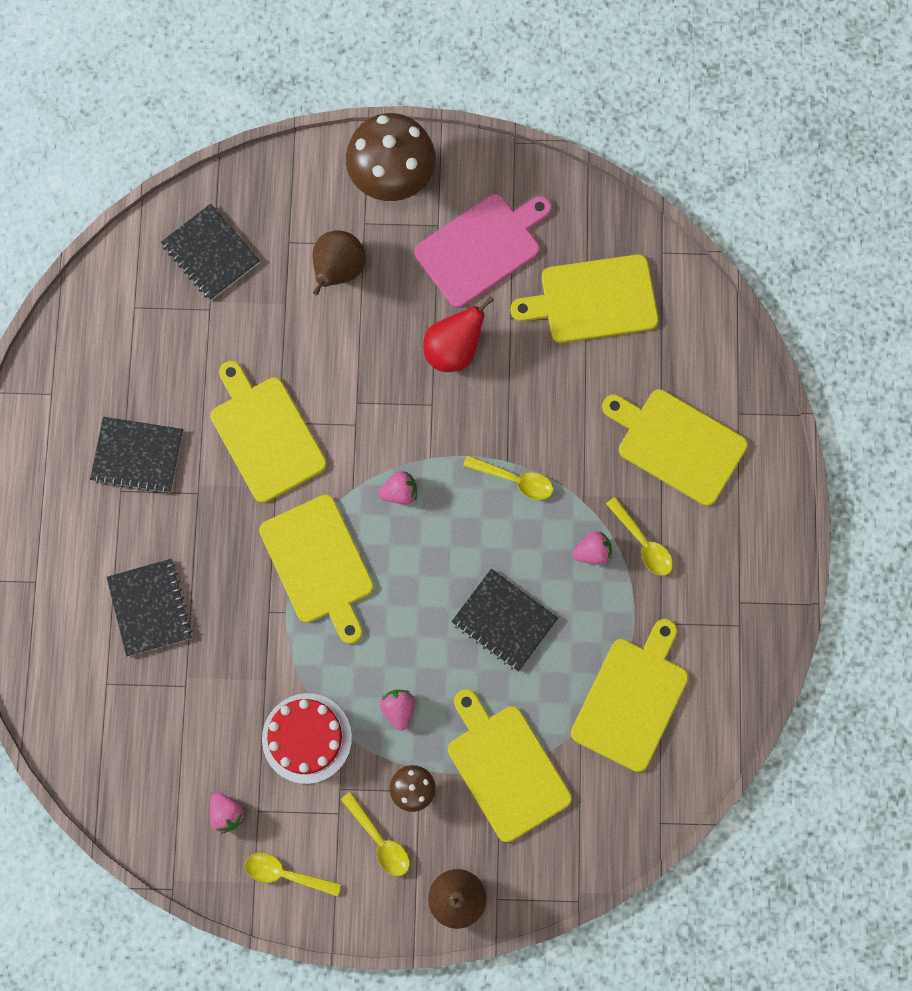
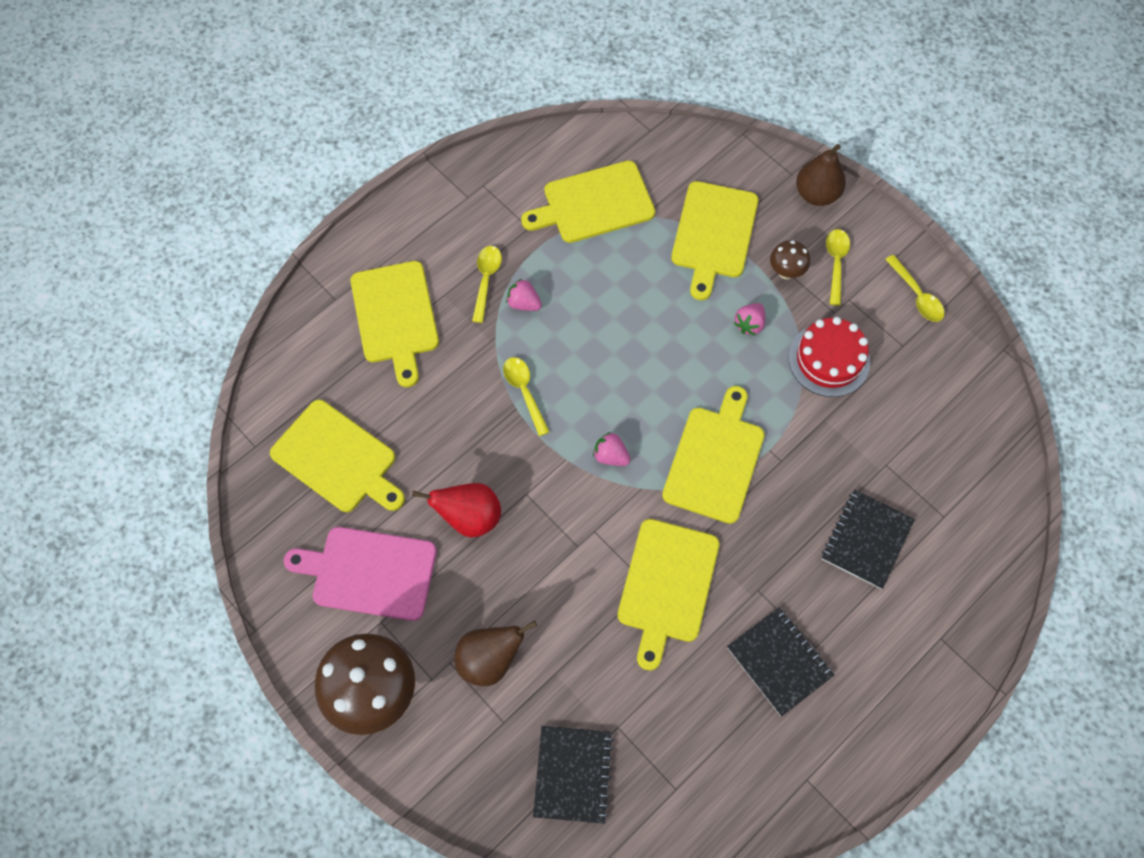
camera: 135 degrees left, 10 degrees down
pink strawberry [210,793,245,834] -> none
black notebook [451,569,558,672] -> none

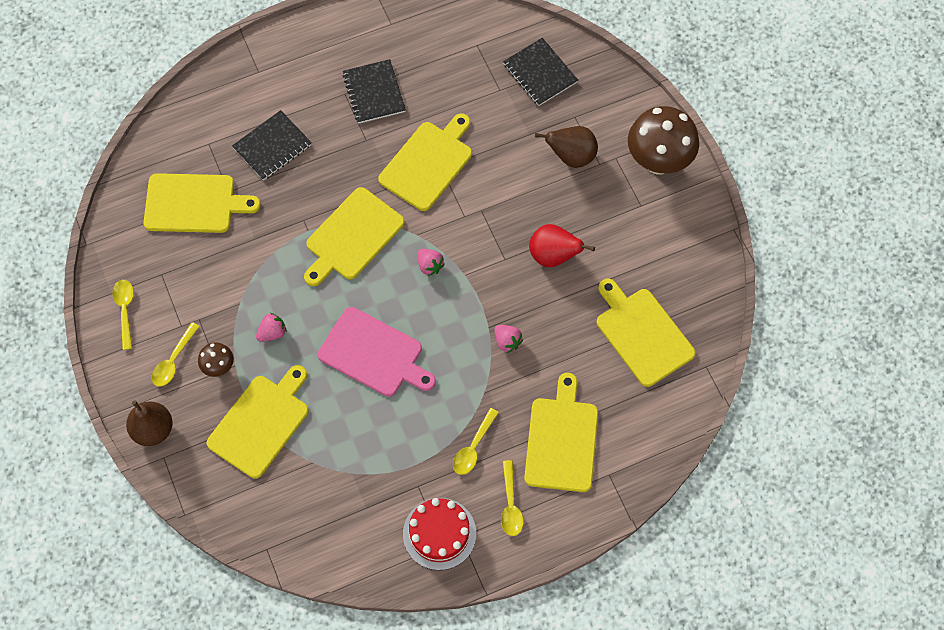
camera: 160 degrees left, 0 degrees up
pink cutting board [284,527,437,621] -> pink cutting board moved to [318,307,436,397]
yellow spoon [503,357,550,436] -> yellow spoon moved to [501,460,524,536]
pink strawberry [506,279,542,311] -> pink strawberry moved to [494,325,523,353]
yellow cutting board [521,161,655,243] -> yellow cutting board moved to [143,173,261,233]
black notebook [533,726,613,824] -> black notebook turned 60 degrees counterclockwise [503,38,578,106]
red cake [788,317,870,397] -> red cake moved to [403,498,476,570]

